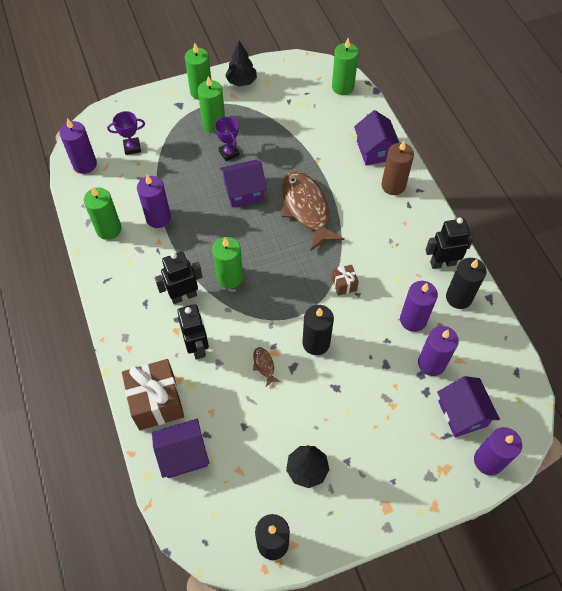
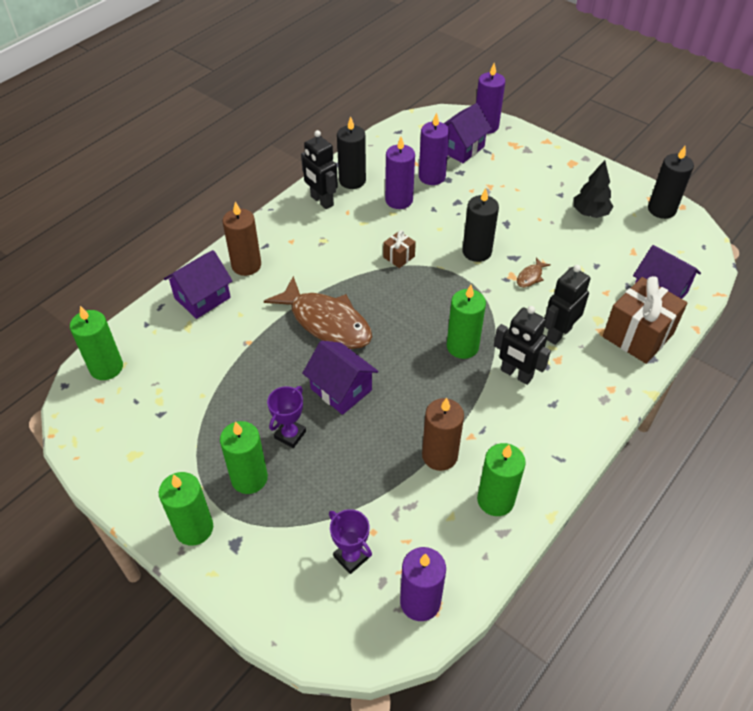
camera: 120 degrees left, 10 degrees down
purple candle [137,175,171,228] -> brown candle [422,398,464,471]
black tree [225,41,257,87] -> none
brown fish [282,171,344,251] -> brown fish turned 90 degrees counterclockwise [264,276,372,349]

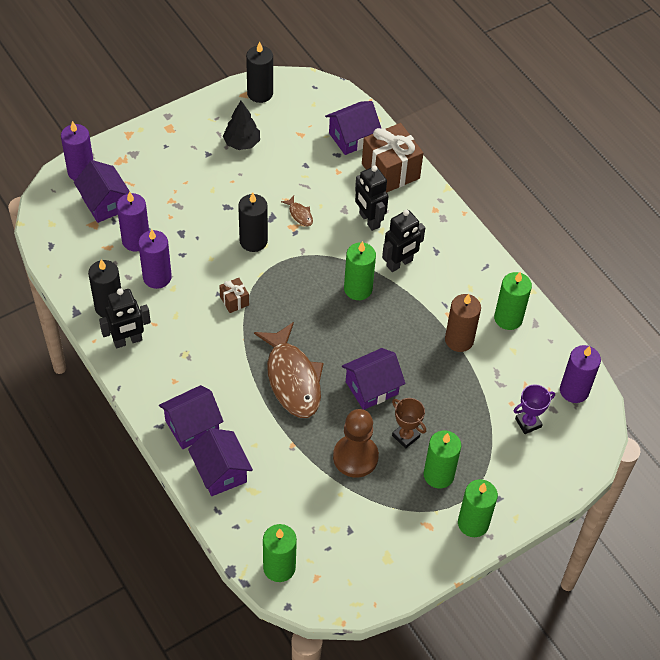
camera: 75 degrees left, 5 degrees up
brown candle [223,202,261,276] -> purple house [159,385,224,449]
brown fish [264,276,372,349] -> brown fish turned 105 degrees clockwise [254,322,324,418]
purple trophy [267,386,306,448] -> brown trophy [392,398,426,449]
none -> brown pawn [333,409,379,478]

